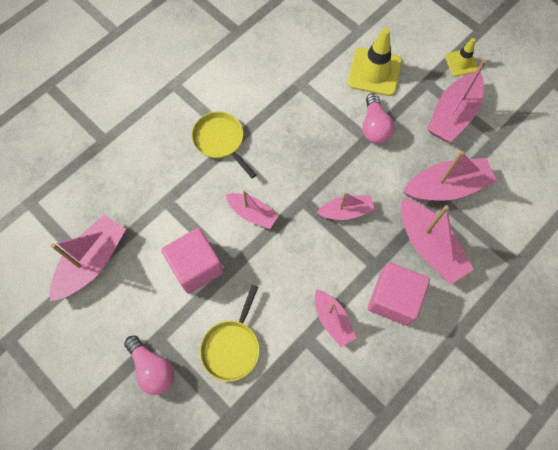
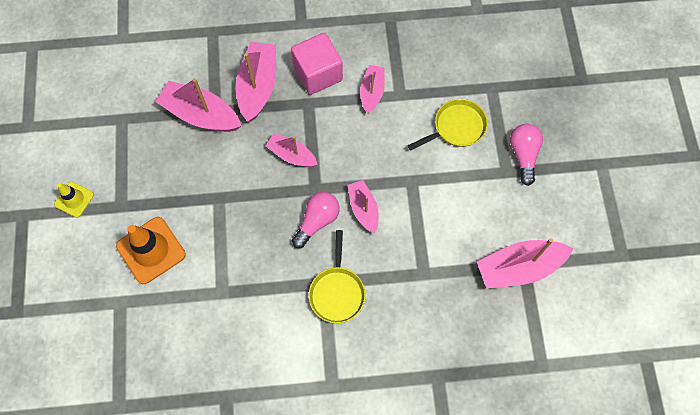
camera: 140 degrees left, 0 degrees up
pink cube [161,228,224,294] -> none
yellow traffic cone [348,28,402,96] -> orange traffic cone [116,217,186,284]
pink light bulb [362,93,395,144] -> pink light bulb moved to [292,192,340,248]
pink boat [427,60,486,142] -> none

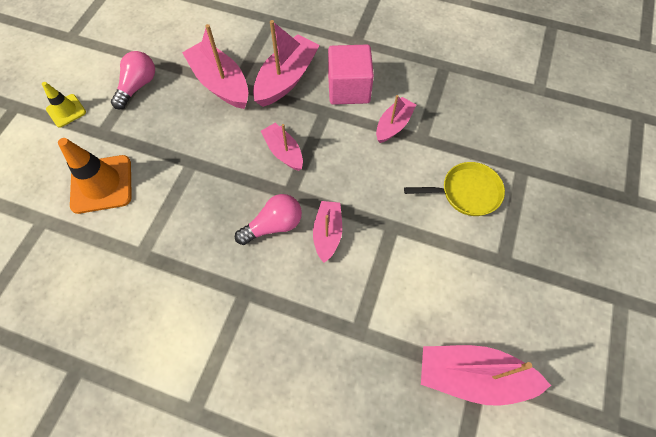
camera: 25 degrees right, 5 degrees down
yellow pan [309,230,366,323] -> none
pink light bulb [510,124,543,186] -> pink light bulb moved to [111,51,155,110]

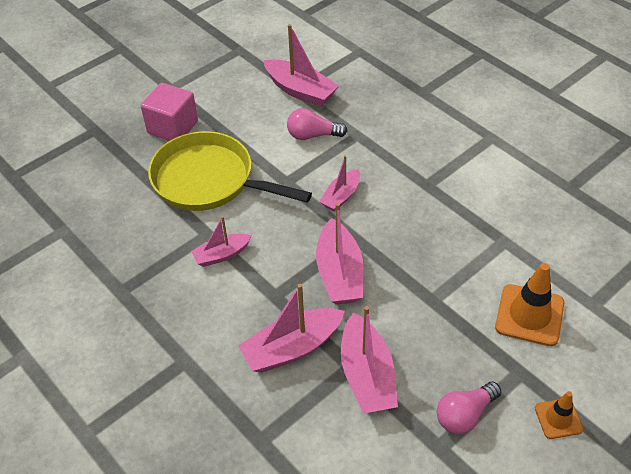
camera: 150 degrees left, 15 degrees down
yellow traffic cone [42,82,86,127] -> orange traffic cone [535,391,583,439]
pink light bulb [235,194,302,245] -> pink light bulb moved to [287,108,347,140]
pink boat [261,123,303,171] -> pink boat [316,203,363,305], size x1.64
pink cube [328,45,374,105] -> pink cube moved to [141,83,198,141]
yellow pan [404,162,505,216] -> yellow pan [148,131,312,211], size x1.87

